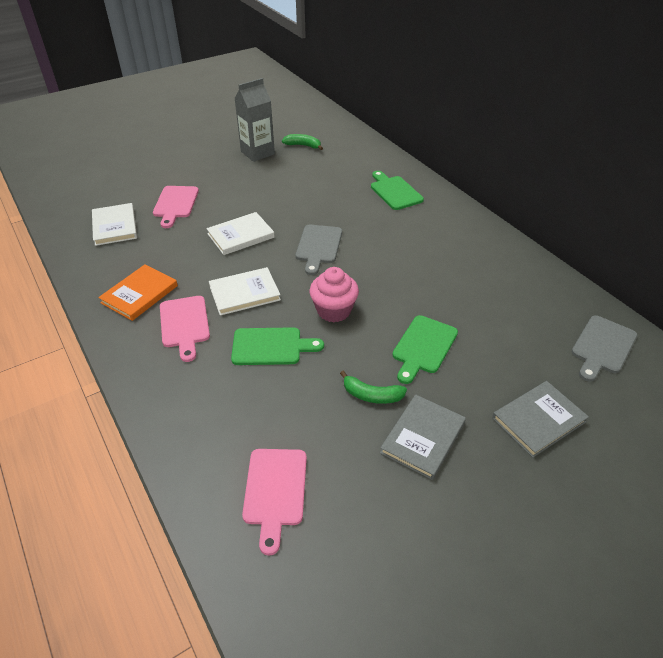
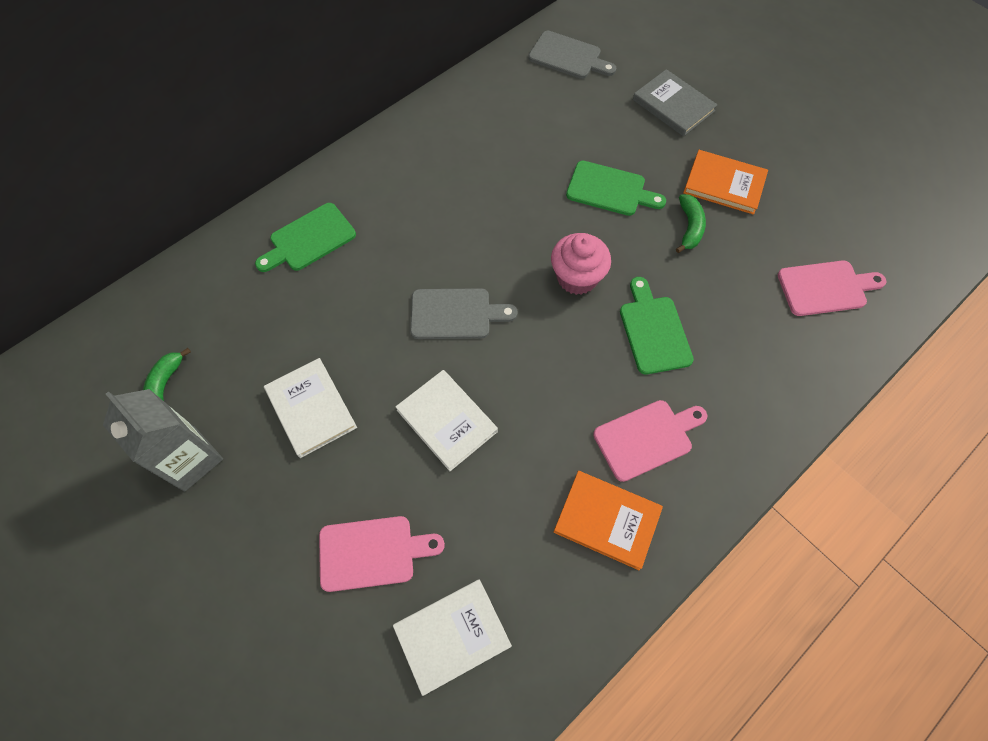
camera: 100 degrees left, 20 degrees up
white book [209,267,281,316] -> white book moved to [264,358,357,458]
grey book [380,394,466,480] -> orange book [683,150,768,215]

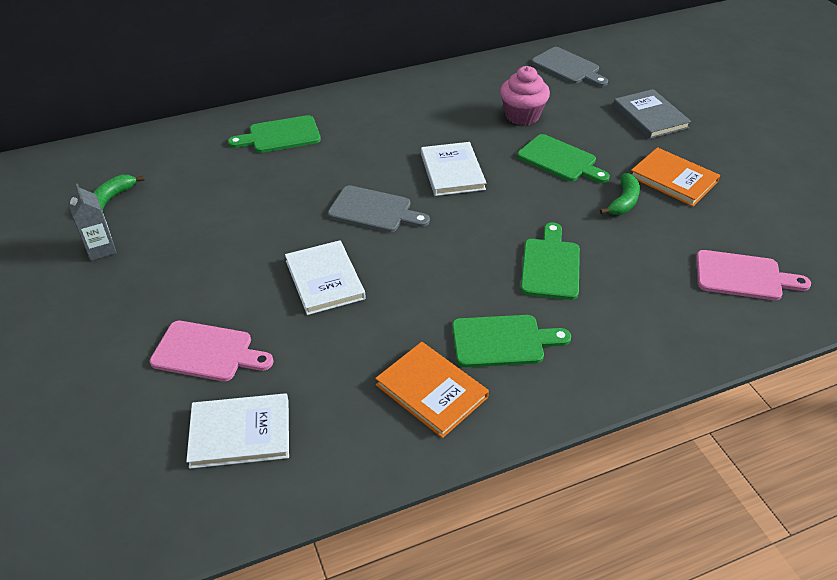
camera: 20 degrees right, 20 degrees down
grey carton [103,389,223,492] -> grey carton [69,183,117,261], size x0.61
white book [264,358,357,458] -> white book moved to [421,142,486,196]
pink cupcake [551,233,611,295] -> pink cupcake moved to [500,66,550,125]
pink cutting board [593,400,707,482] -> green cutting board [452,315,571,367]

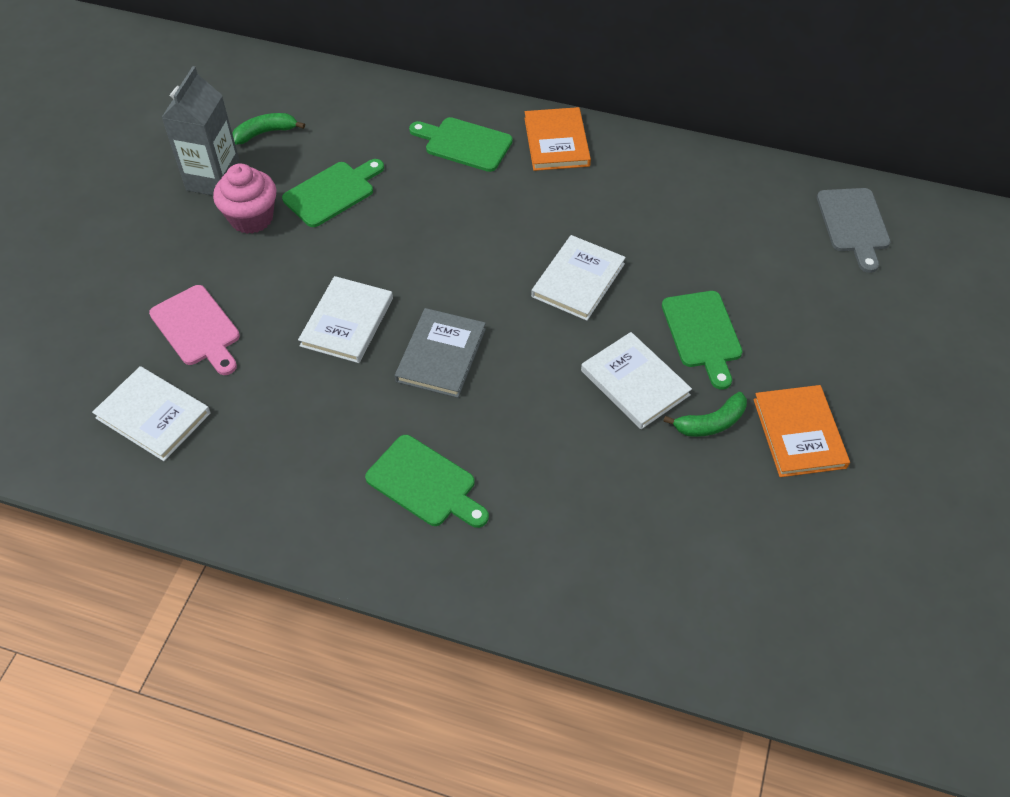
camera: 40 degrees right, 10 degrees up
grey carton [69,183,117,261] -> grey carton [161,66,240,196], size x1.63
grey cutting board [328,185,430,233] -> none
orange book [375,342,489,438] -> orange book moved to [524,107,591,171]
pink cupcake [500,66,550,125] -> pink cupcake moved to [213,163,277,234]
green cutting board [521,222,580,300] -> green cutting board moved to [282,159,384,227]
grey book [613,89,691,139] -> grey book moved to [395,308,486,398]
pink cutting board [696,250,811,300] -> none
none -> white book [581,332,692,429]

